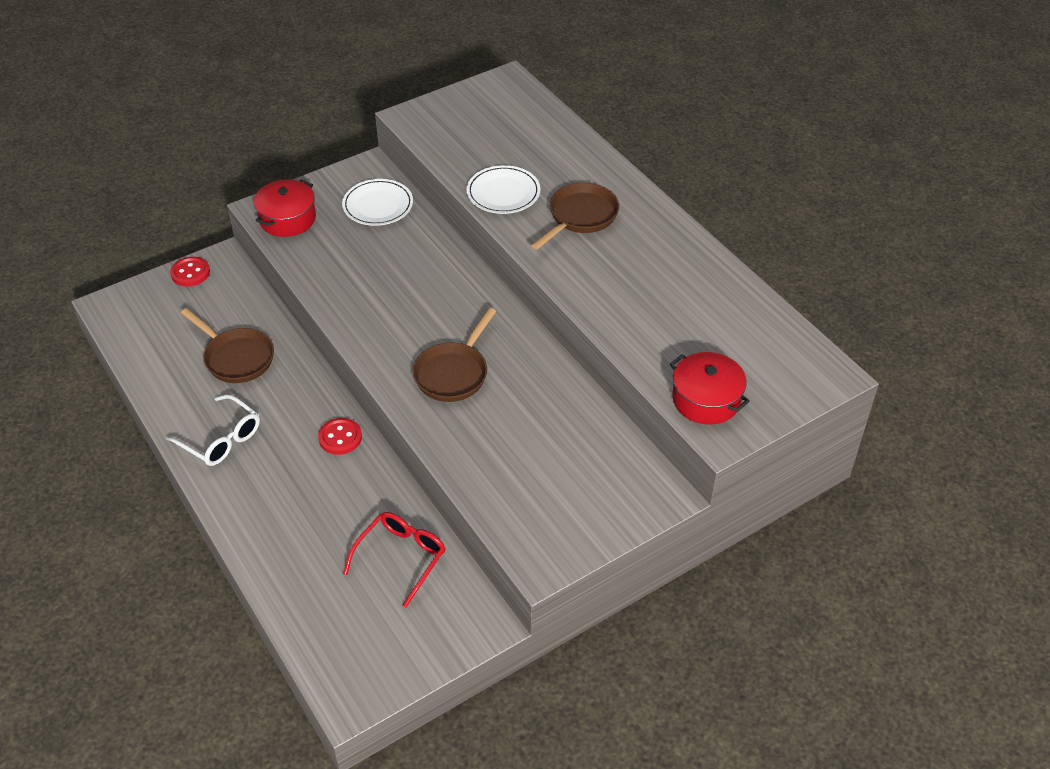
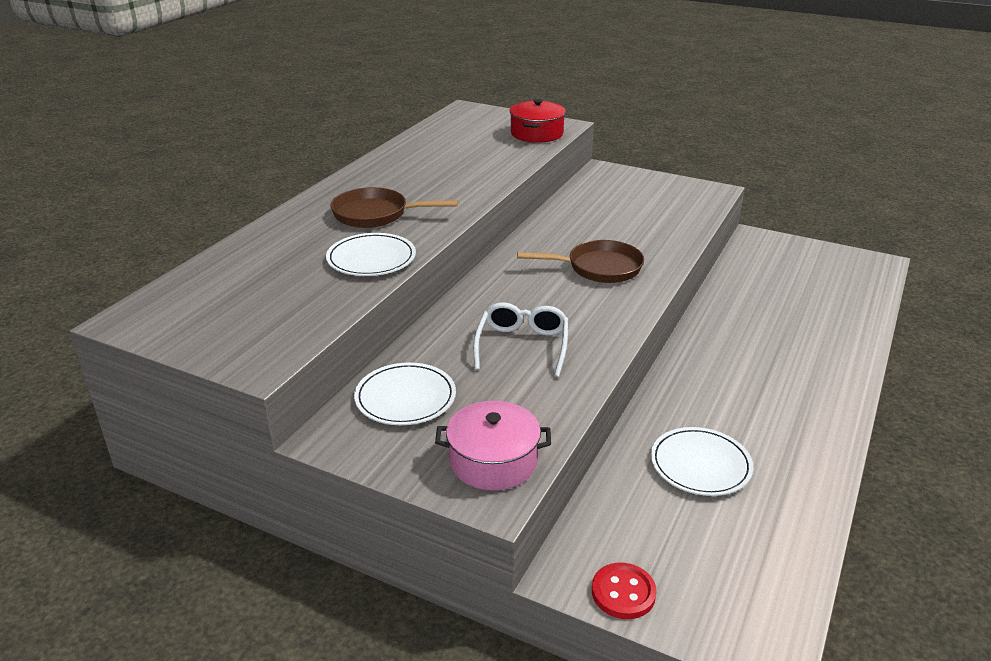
camera: 120 degrees left, 15 degrees down
white glasses [165,394,260,466] -> white glasses moved to [473,302,568,377]
brown pan [181,308,274,383] -> white plate [651,427,753,496]
red pot [254,179,316,237] -> pink pot [435,401,551,491]
red button [318,418,362,455] -> none
red glasses [343,512,446,608] -> none

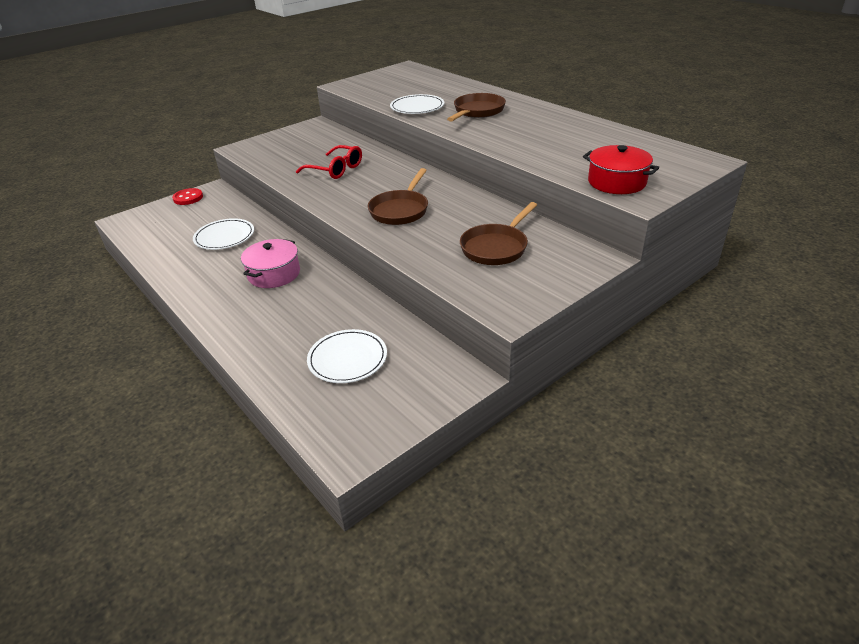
camera: 115 degrees right, 5 degrees up
white plate [354,362,456,425] -> white plate moved to [307,329,387,383]
pink pot [435,401,551,491] -> pink pot moved to [241,239,300,288]
white glasses [473,302,568,377] -> red glasses [296,145,362,179]
none -> brown pan [460,202,537,265]

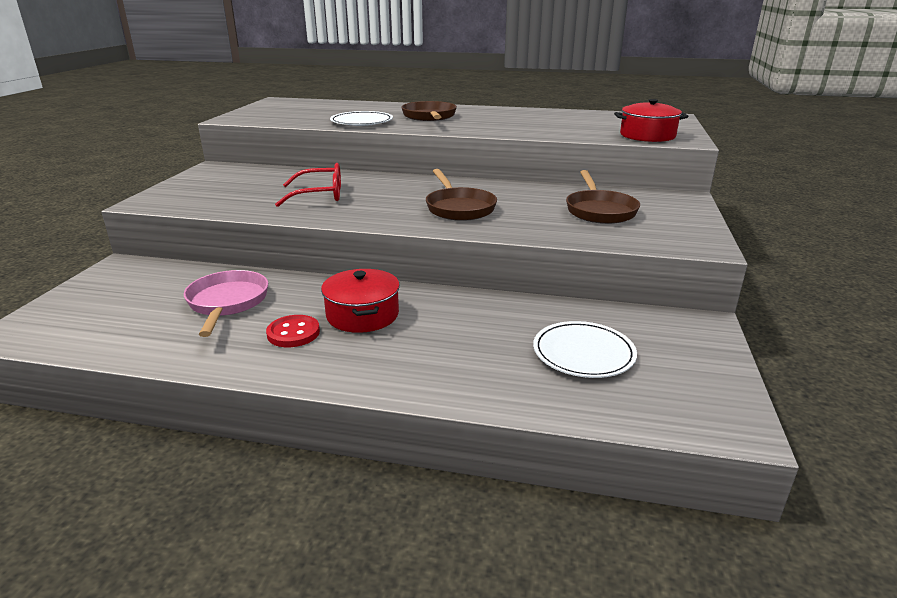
camera: 40 degrees left, 10 degrees down
red button [172,188,203,205] -> red button moved to [266,315,320,347]
white plate [193,218,254,250] -> pink pan [184,270,268,337]
pink pot [241,239,300,288] -> red pot [321,269,400,333]

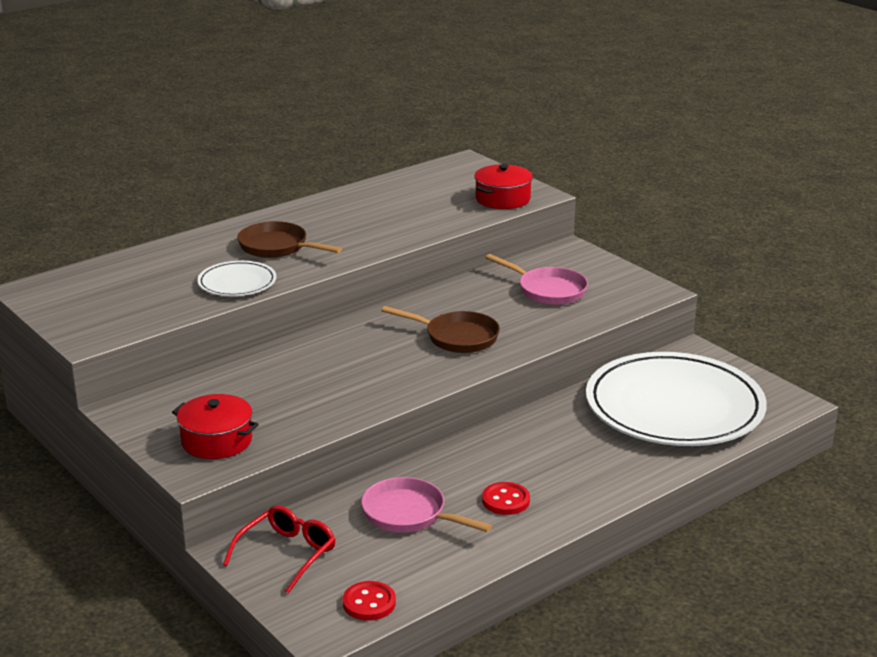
camera: 50 degrees left, 0 degrees up
red glasses [275,163,341,207] -> red glasses moved to [223,505,336,594]
red pot [321,269,400,333] -> red pot moved to [172,394,259,459]
white plate [533,321,637,378] -> white plate [586,352,767,446], size x2.22
brown pan [566,170,640,224] -> pink pan [485,254,588,305]
none -> red button [343,581,396,621]

